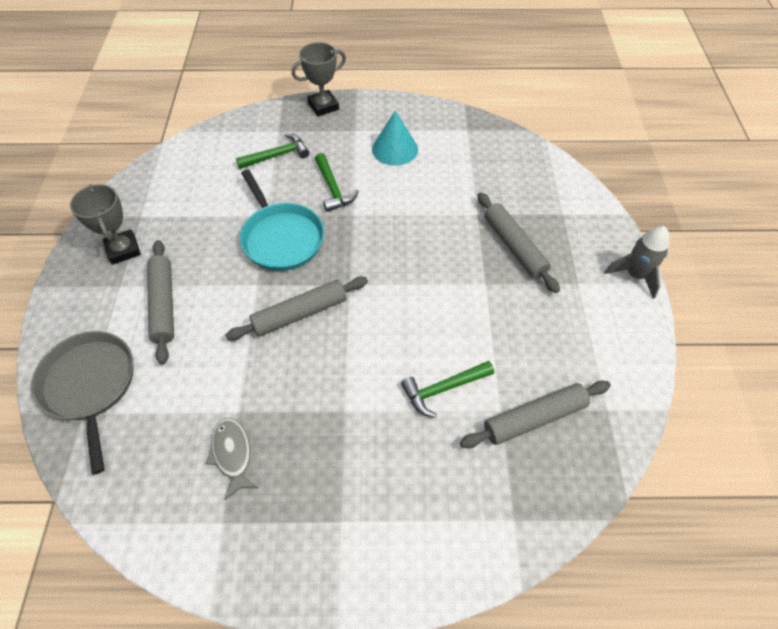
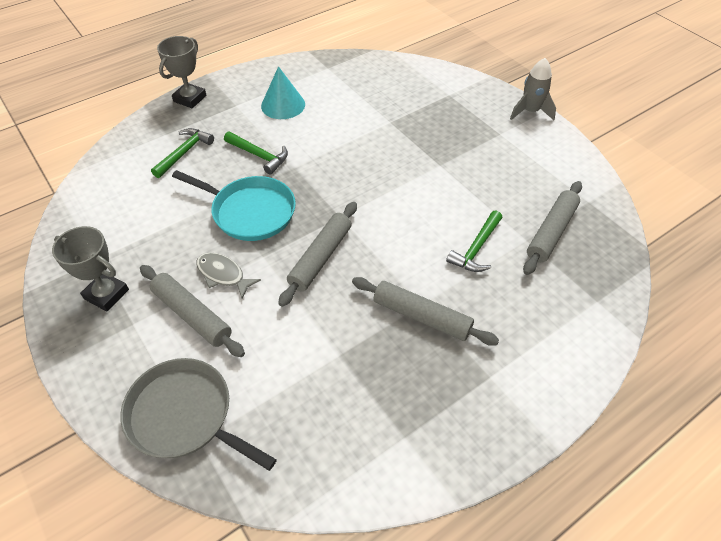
camera: 35 degrees left, 5 degrees down
grey fish [206,418,258,500] -> grey fish moved to [196,253,261,299]
grey rolling pin [477,192,560,293] -> grey rolling pin moved to [352,277,499,346]

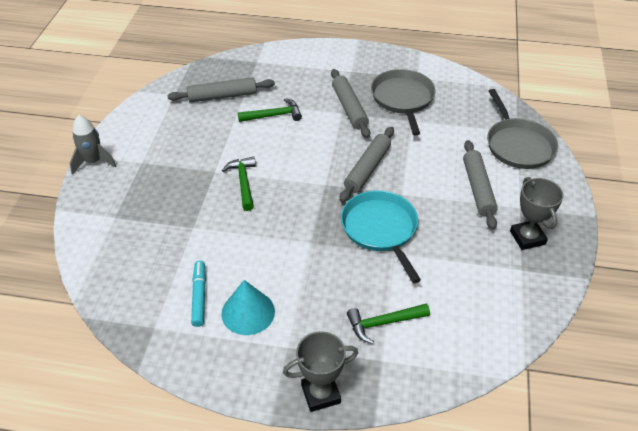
camera: 135 degrees left, 5 degrees down
grey fish [196,253,261,299] -> none
green hammer [224,131,288,175] -> green hammer moved to [222,157,256,211]
grey rolling pin [278,202,357,307] -> grey rolling pin turned 45 degrees counterclockwise [340,127,394,202]
none -> turquoise marker [191,261,206,327]
none -> grey pan [371,69,436,136]

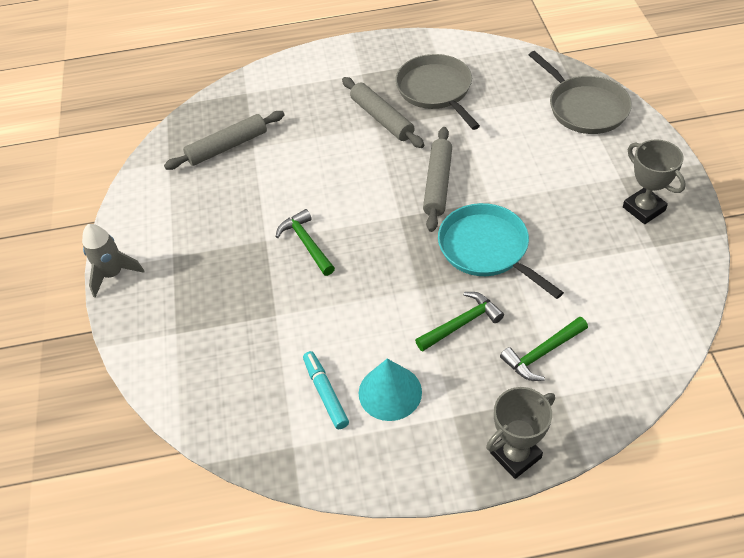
camera: 15 degrees left, 5 degrees up
green hammer [238,98,302,122] -> green hammer moved to [415,292,504,352]
grey rolling pin [463,140,498,230] -> none

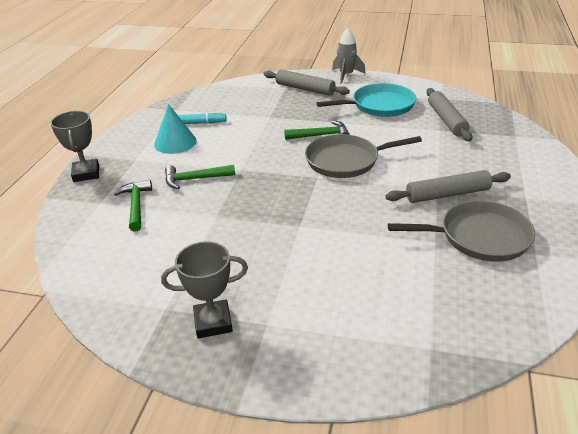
camera: 110 degrees right, 15 degrees down
green hammer [415,292,504,352] -> green hammer turned 90 degrees clockwise [165,165,235,189]
grey rolling pin [423,127,452,232] -> grey rolling pin moved to [263,69,350,96]
turquoise pan [438,203,564,299] -> turquoise pan moved to [316,83,416,117]
grey pan [529,51,632,134] -> grey pan moved to [305,134,422,178]

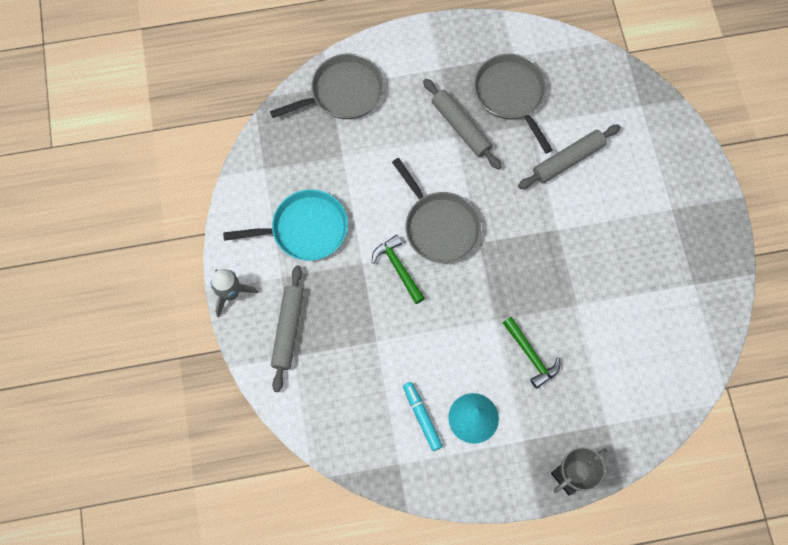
camera: 115 degrees left, 35 degrees up
green hammer [114,180,152,232] -> none
grey trophy [161,241,248,338] -> none
turquoise pan [316,83,416,117] -> turquoise pan turned 120 degrees clockwise [223,189,348,261]
grey rolling pin [426,88,473,141] -> grey rolling pin moved to [518,124,621,189]
none -> grey pan [270,54,384,119]

